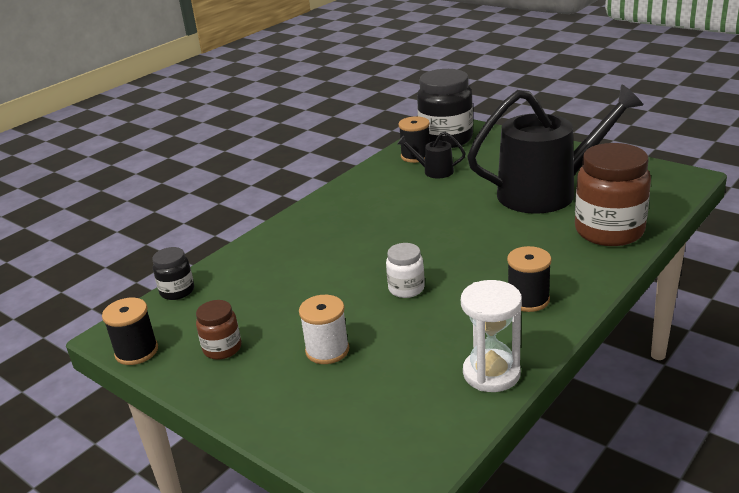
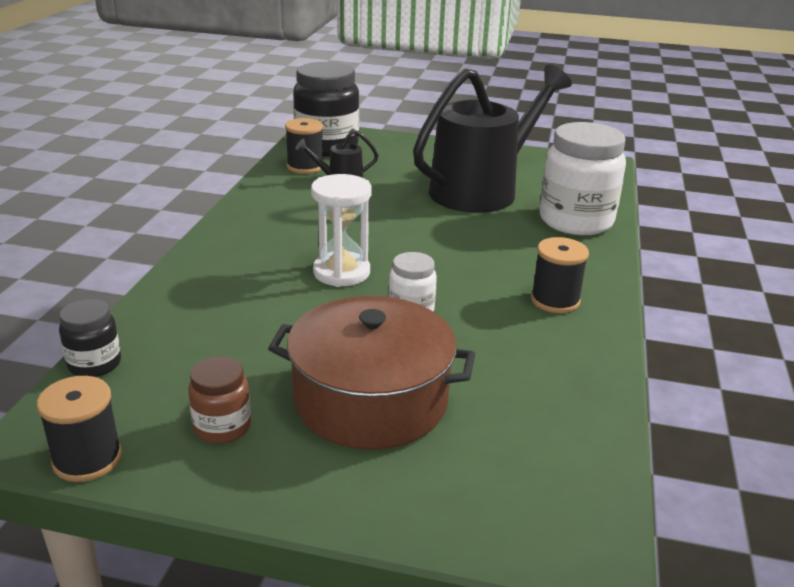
camera: 30 degrees left, 0 degrees up
white spool [299,295,349,364] -> brown pot [268,296,475,450]
white hourglass [461,280,522,392] -> white hourglass moved to [311,174,372,287]
brown jar [575,143,651,246] -> white jar [540,122,626,235]

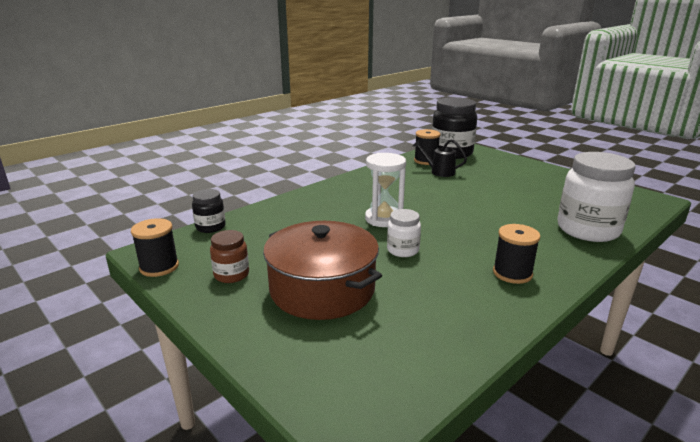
camera: 35 degrees right, 5 degrees down
black watering can [413,65,572,213] -> none

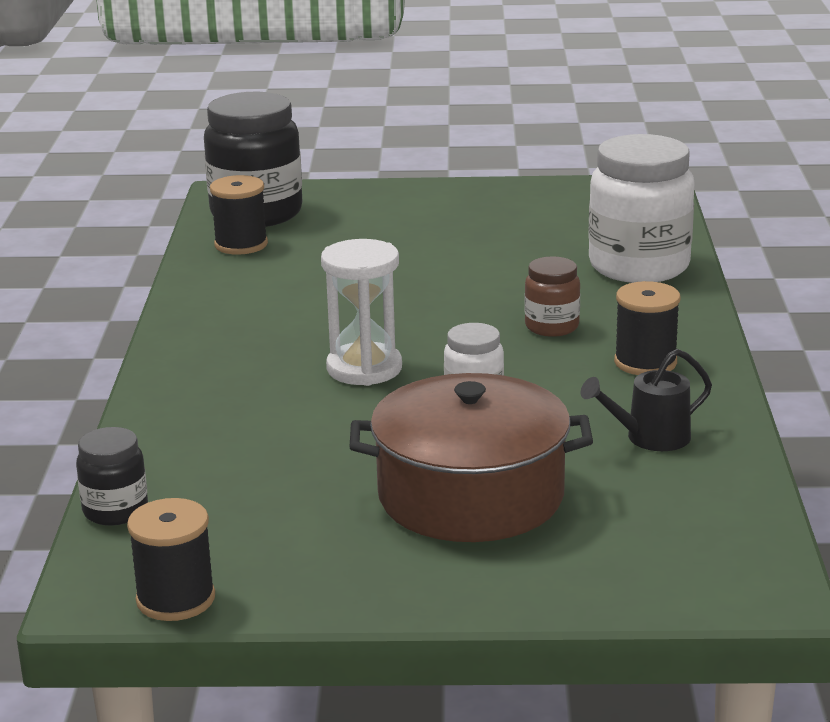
camera: 45 degrees left, 0 degrees up
brown jar [210,230,249,283] -> brown jar moved to [525,256,580,337]
black watering can [413,139,467,177] -> black watering can moved to [581,349,712,451]

